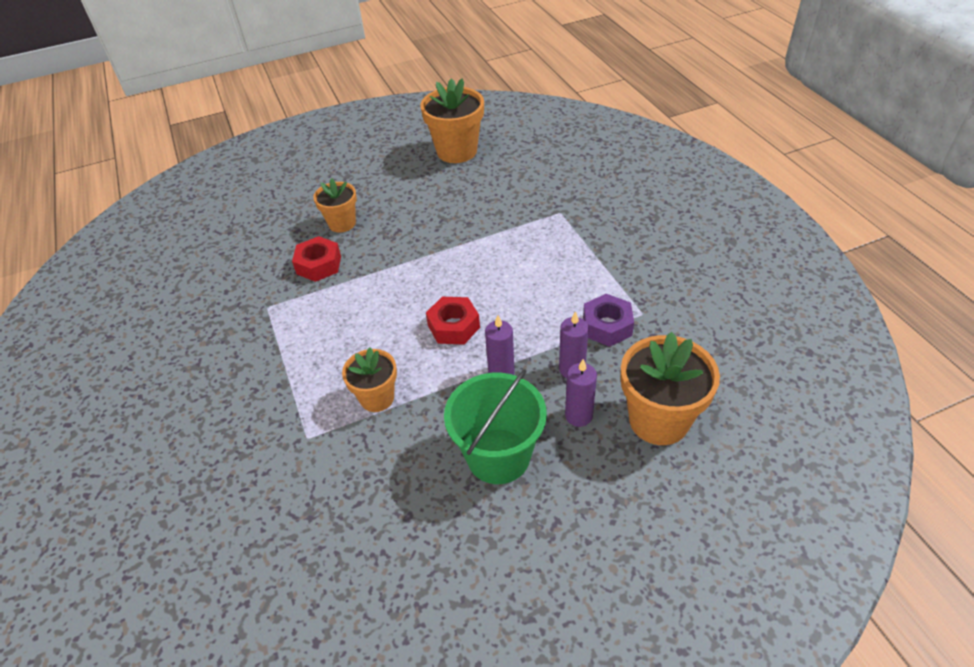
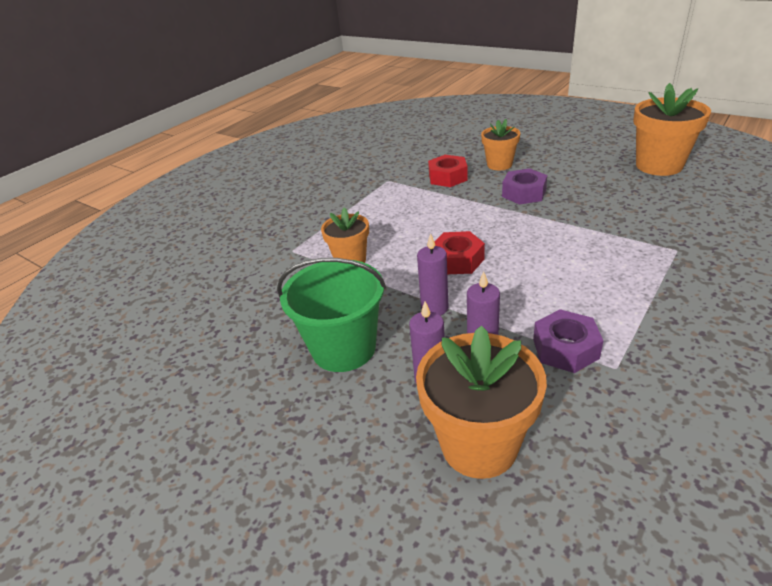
camera: 60 degrees right, 10 degrees down
none -> purple nut [502,168,547,205]

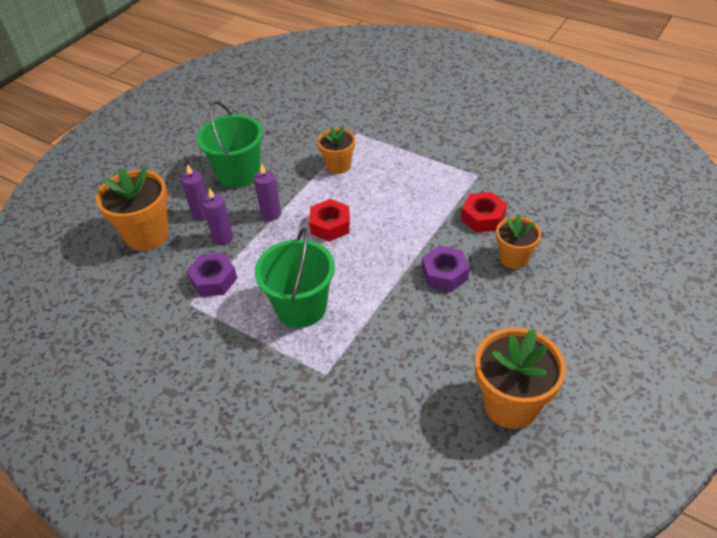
camera: 85 degrees right, 10 degrees up
none -> green bucket [255,228,335,328]

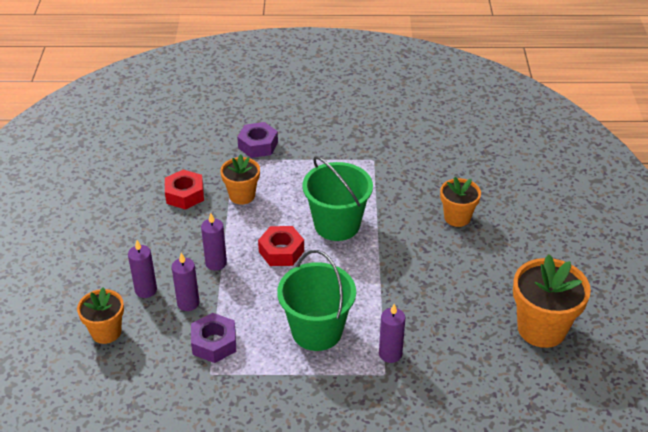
camera: 35 degrees left, 5 degrees down
orange flower pot [96,167,169,251] -> orange flower pot [77,287,124,344], size x0.61
green bucket [197,101,263,188] -> green bucket moved to [302,156,373,241]
purple nut [422,246,469,292] -> purple nut moved to [237,122,278,158]
red nut [461,192,507,232] -> red nut moved to [165,170,204,210]
none -> purple candle [379,304,406,363]

